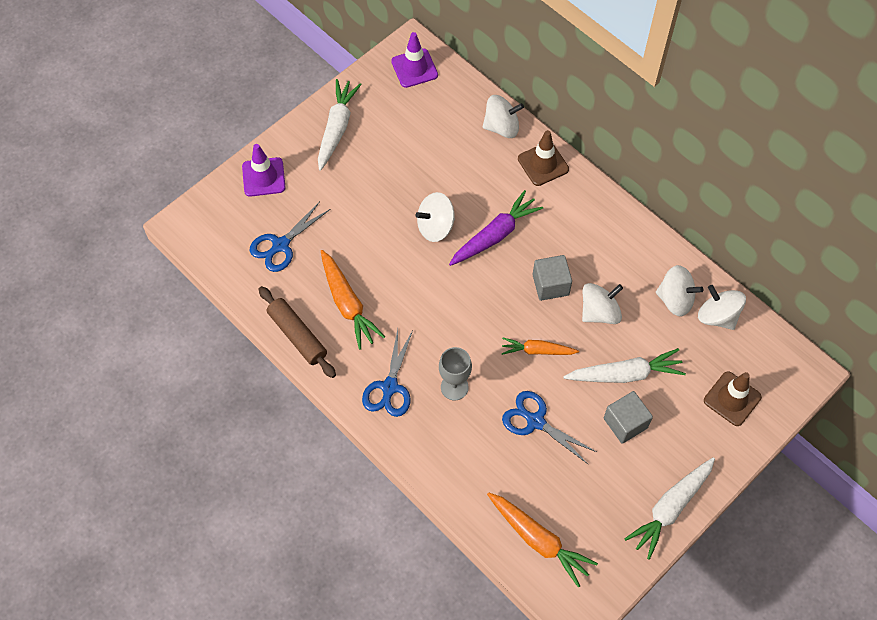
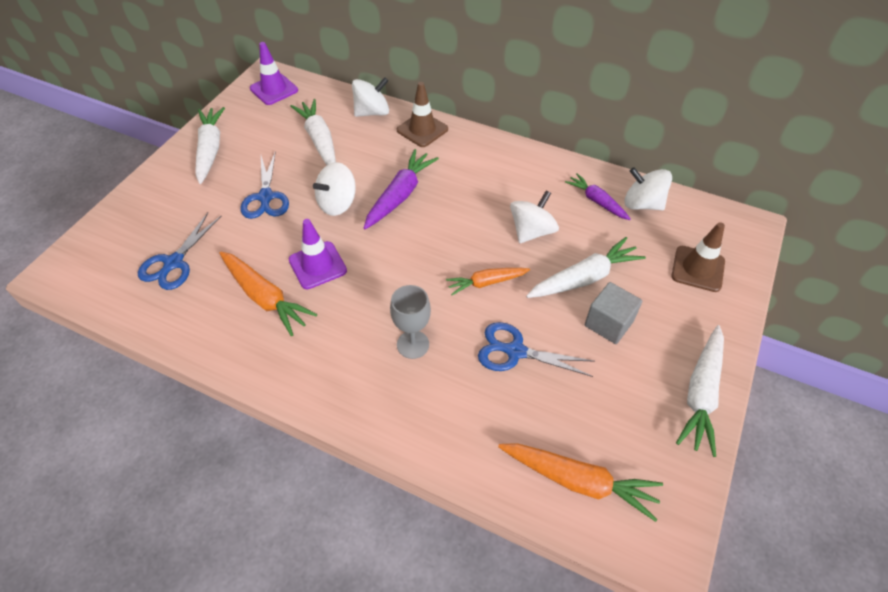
camera: 20 degrees left, 10 degrees down
purple traffic cone [242,144,286,197] -> purple traffic cone moved to [289,219,347,289]
brown rolling pin [259,286,336,378] -> none
blue scissors [362,329,413,417] -> blue scissors moved to [240,151,289,219]
grey cube [533,255,572,301] -> none
white spinning top [656,265,703,316] -> purple carrot [565,173,631,220]
none -> white carrot [290,99,336,165]

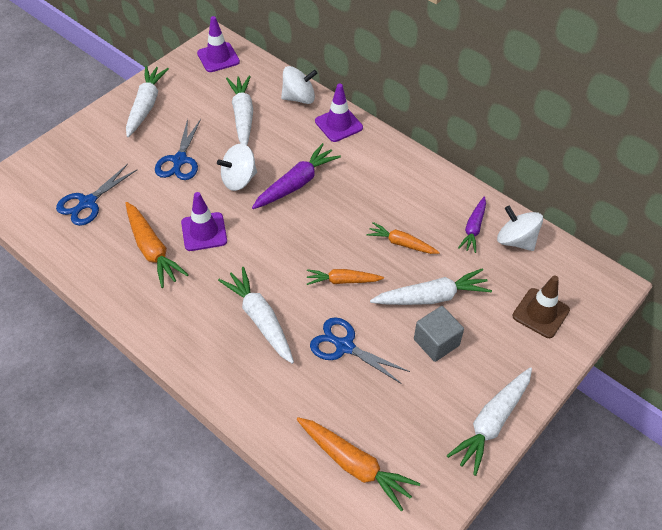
camera: 15 degrees right, 0 degrees up
grey goblet [390,285,431,359] -> white carrot [218,267,294,364]
brown traffic cone [397,82,448,147] -> purple traffic cone [315,84,363,142]
white spinning top [510,191,559,243] -> orange carrot [366,222,440,254]
purple carrot [565,173,631,220] -> purple carrot turned 135 degrees counterclockwise [458,196,486,253]

